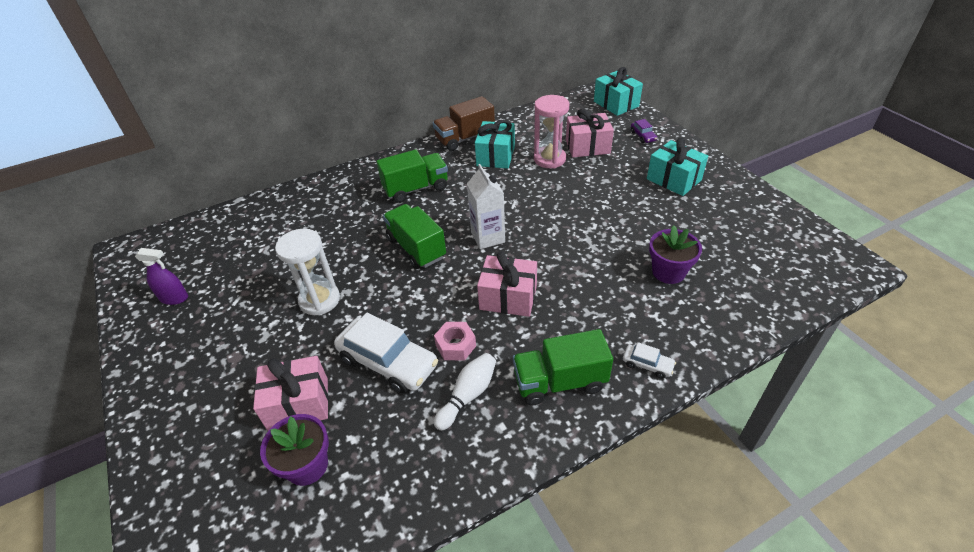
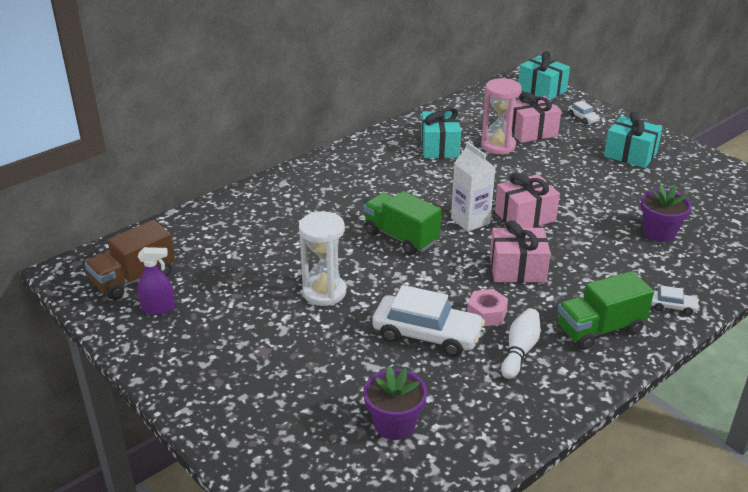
camera: 15 degrees left, 10 degrees down
pink gift [253,356,329,431] -> pink gift moved to [495,173,560,228]
green truck [377,150,448,203] -> none
brown truck [433,96,495,151] -> brown truck moved to [85,220,175,300]
purple car [631,119,657,143] -> white car [568,101,600,125]

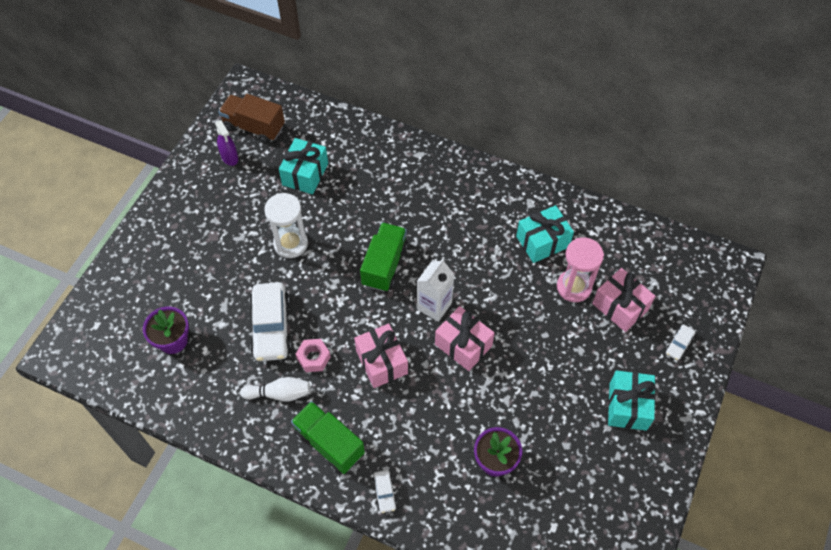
camera: 65 degrees right, 25 degrees up
turquoise gift [518,51,570,100] -> turquoise gift moved to [279,138,328,194]

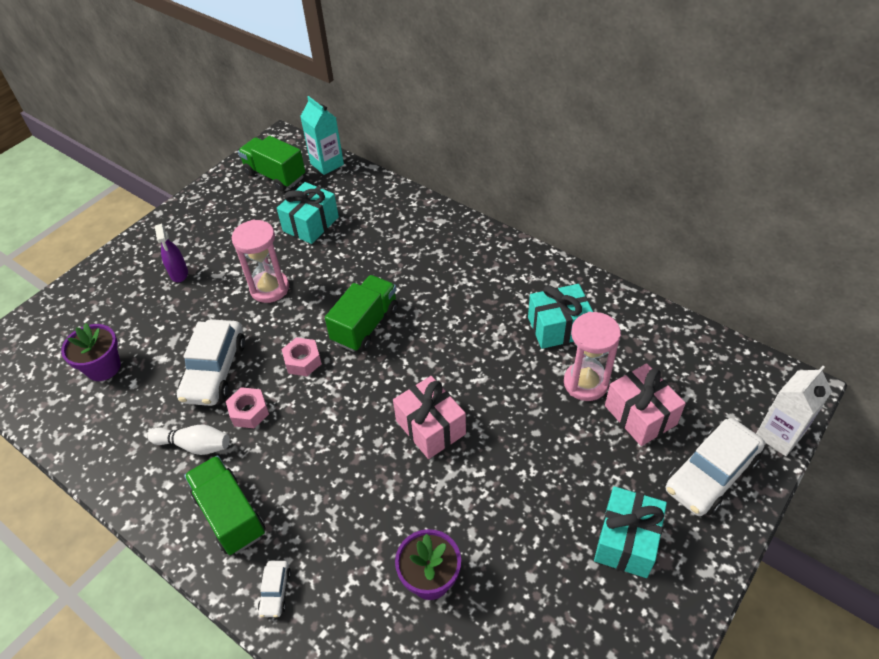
camera: 15 degrees right, 10 degrees down
purple spray bottle [215,120,238,166] -> purple spray bottle moved to [155,224,188,282]
brown truck [218,94,285,144] -> green truck [238,136,305,191]
white hourglass [264,193,308,258] -> pink hourglass [232,219,289,303]
pink gift [354,323,408,388] -> none
white carton [417,258,455,322] -> white carton moved to [756,366,832,456]
white car [665,325,695,361] -> white car [666,418,765,516], size x2.18
none -> pink nut [282,337,322,376]
none -> turquoise carton [300,96,344,175]

